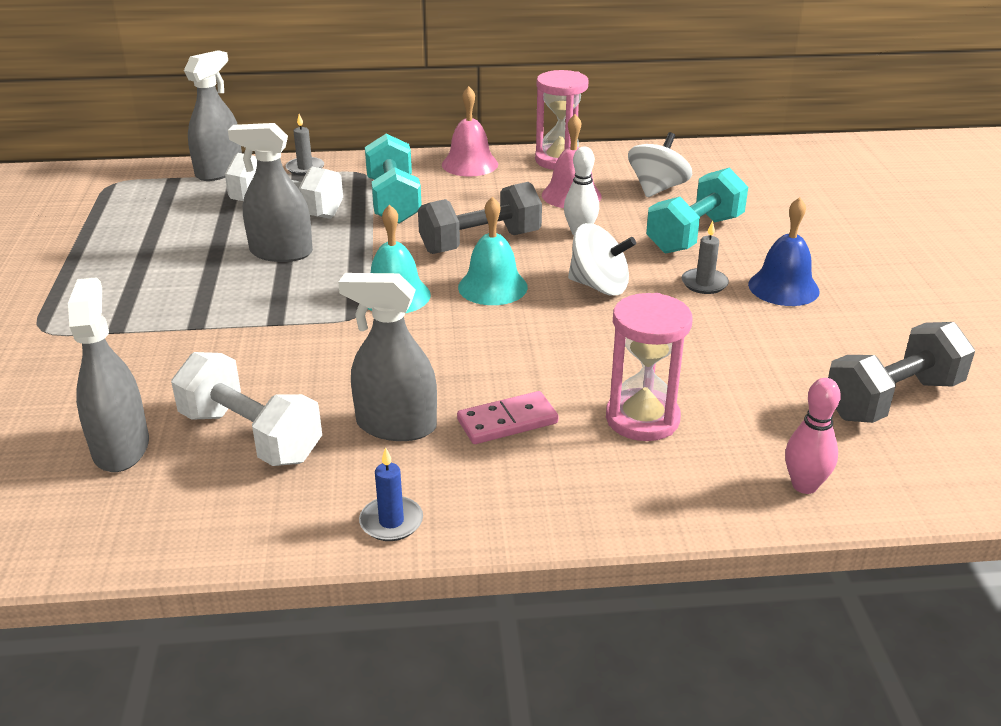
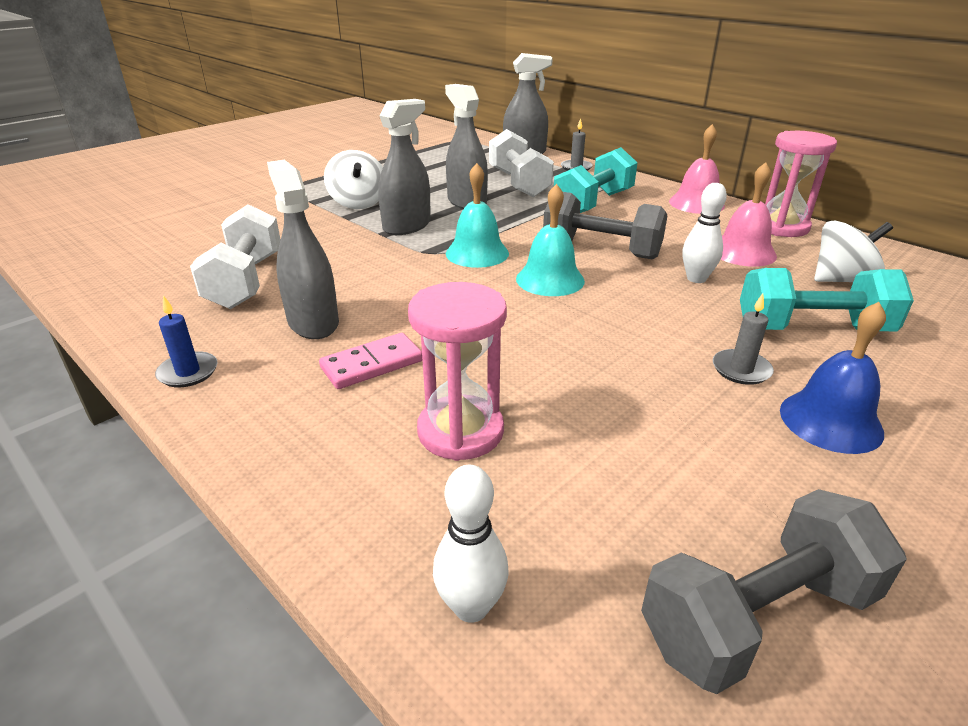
camera: 50 degrees right, 0 degrees up
grey spray bottle [68,277,149,472] -> grey spray bottle moved to [378,99,431,235]
pink domino [457,391,559,444] -> pink domino turned 60 degrees counterclockwise [319,333,422,389]
white spinning top [568,223,636,296] -> white spinning top moved to [324,150,383,209]
pink bowling pin [785,378,841,494] -> white bowling pin [433,465,509,623]
grey dumbbell [828,322,975,423] -> grey dumbbell turned 45 degrees counterclockwise [641,489,907,694]

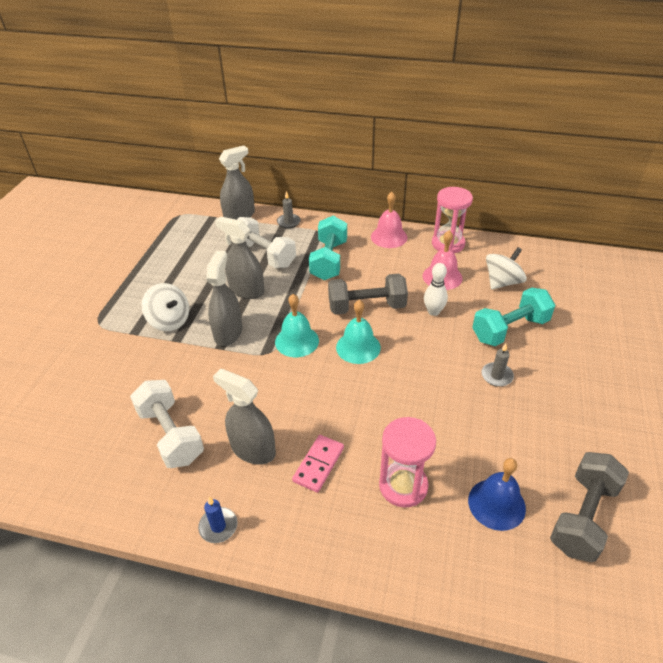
camera: 30 degrees left, 10 degrees up
white bowling pin [433,465,509,623] -> none
blue bell [780,302,886,454] -> blue bell moved to [468,458,526,531]

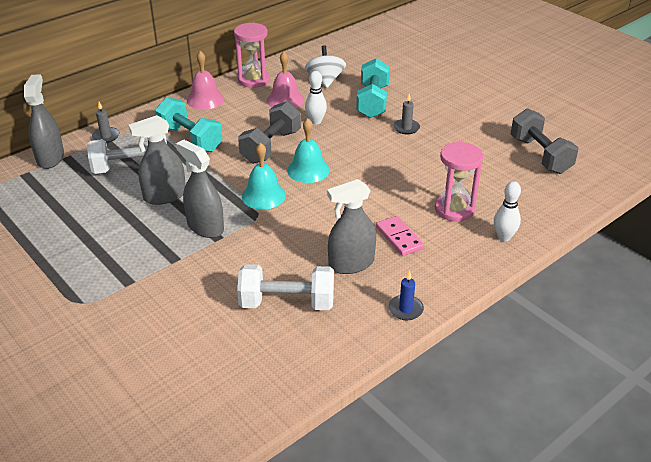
camera: 55 degrees left, 5 degrees down
white spinning top [141,283,189,331] -> none
blue bell [468,458,526,531] -> none
none -> white bowling pin [494,181,521,241]

